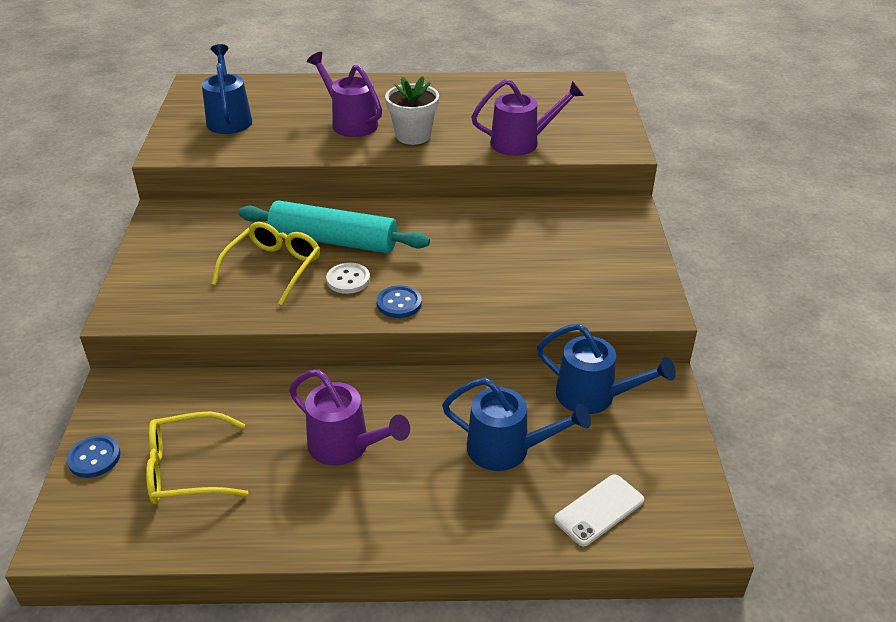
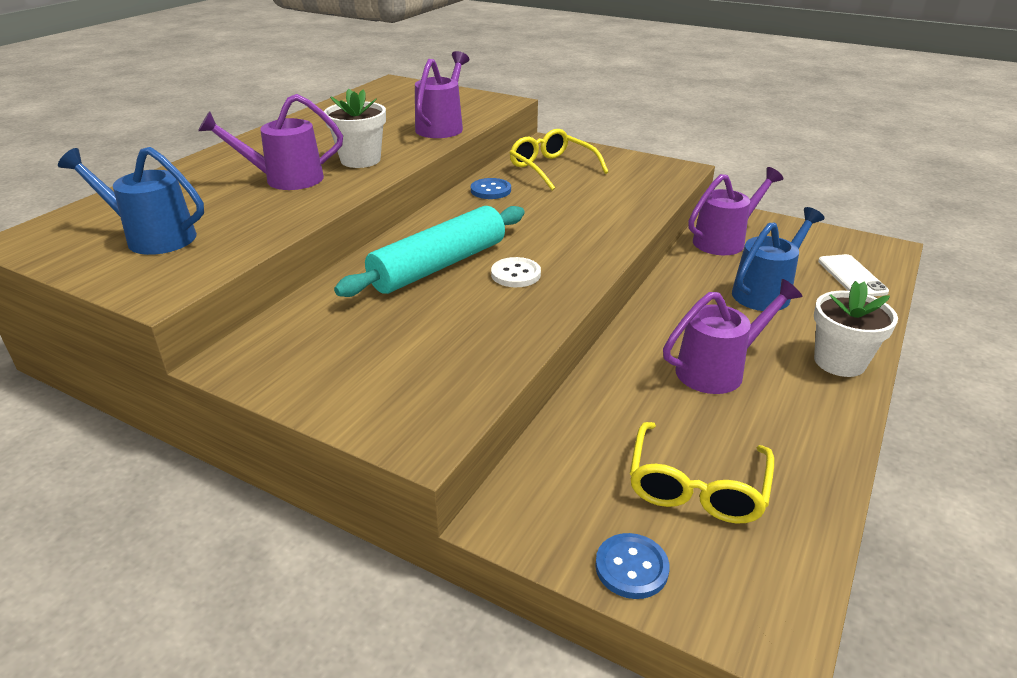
camera: 60 degrees left, 5 degrees down
yellow glasses [211,222,320,305] -> yellow glasses moved to [509,129,608,190]
blue button [377,285,422,318] -> blue button moved to [471,178,511,199]
blue watering can [537,323,676,414] -> purple watering can [688,167,783,255]
none -> white flower pot [814,281,898,377]

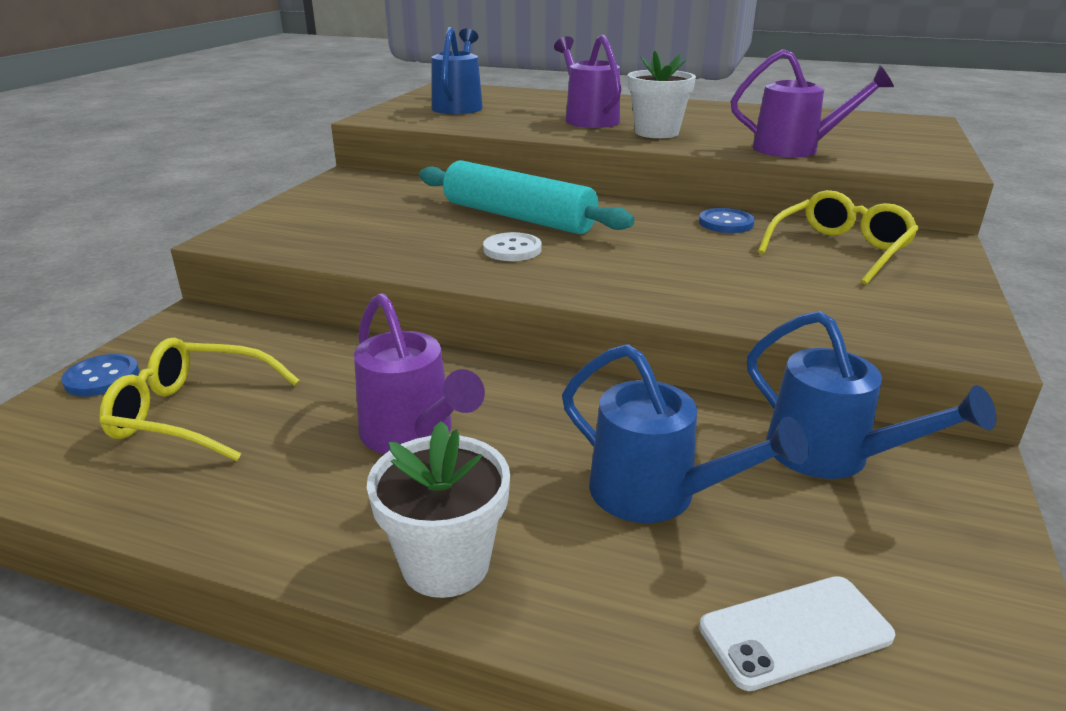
camera: 80 degrees right, 5 degrees down
purple watering can [688,167,783,255] -> blue watering can [747,311,996,479]

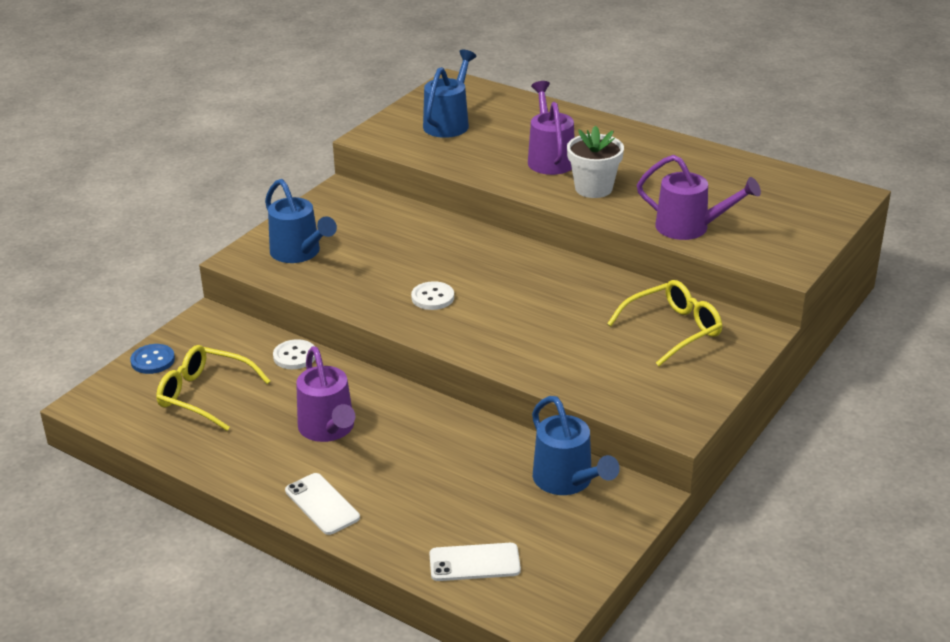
camera: 15 degrees right, 5 degrees up
white flower pot [367,421,510,598] -> white phone [285,473,360,535]
turquoise rolling pin [419,160,635,234] -> none
blue watering can [562,344,809,523] -> blue watering can moved to [265,179,337,263]
blue button [699,208,755,233] -> none
none -> white button [273,339,315,369]

